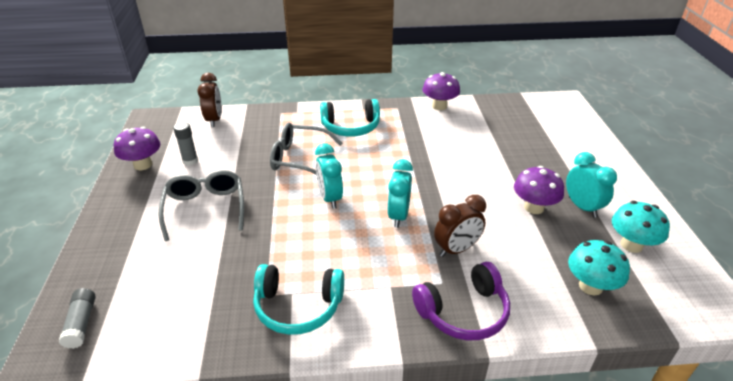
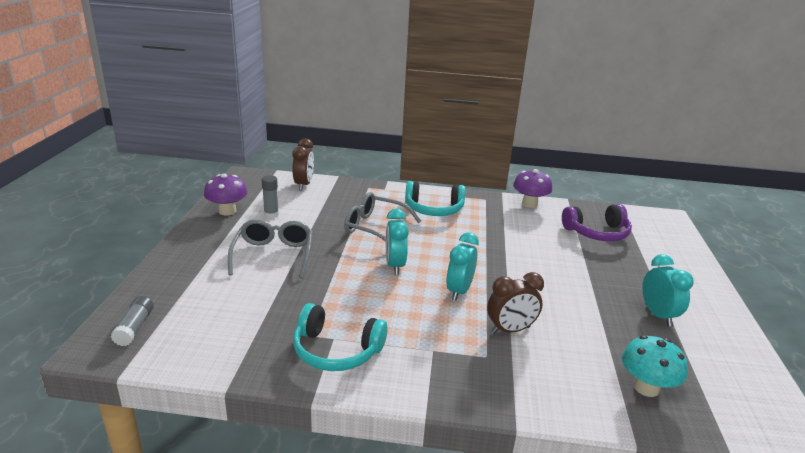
camera: 10 degrees right, 10 degrees down
purple headphones [412,262,510,340] -> purple headphones moved to [562,204,632,241]
purple mushroom [514,166,564,214] -> none
turquoise mushroom [612,201,670,253] -> none

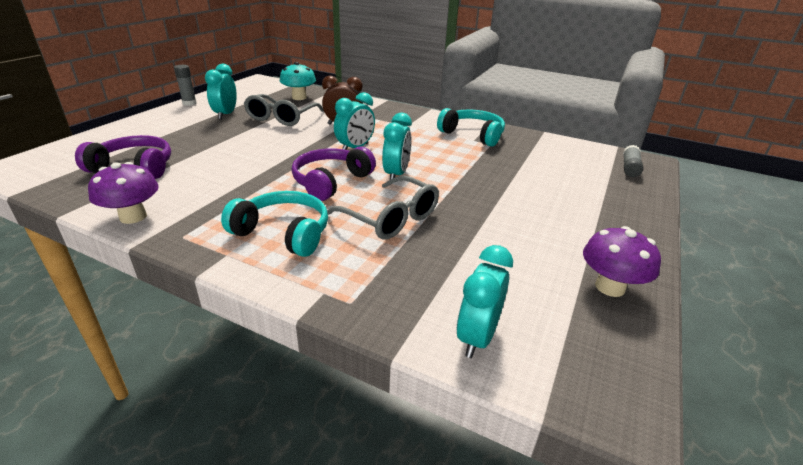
camera: 160 degrees left, 5 degrees up
grey glasses [228,219,313,278] -> grey glasses moved to [244,94,324,126]
grey glue stick [262,175,279,218] -> grey glue stick moved to [174,65,197,106]
brown clock [292,139,314,190] -> turquoise clock [456,245,513,358]
none -> purple headphones [292,146,376,201]

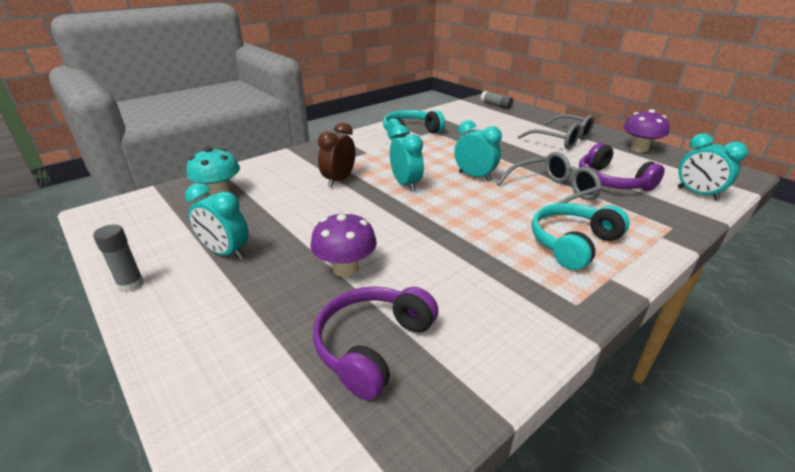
camera: 65 degrees left, 0 degrees up
purple mushroom [88,162,159,224] -> purple mushroom moved to [310,211,377,277]
grey glasses [244,94,324,126] -> grey glasses moved to [518,114,594,149]
purple headphones [292,146,376,201] -> purple headphones moved to [579,143,665,191]

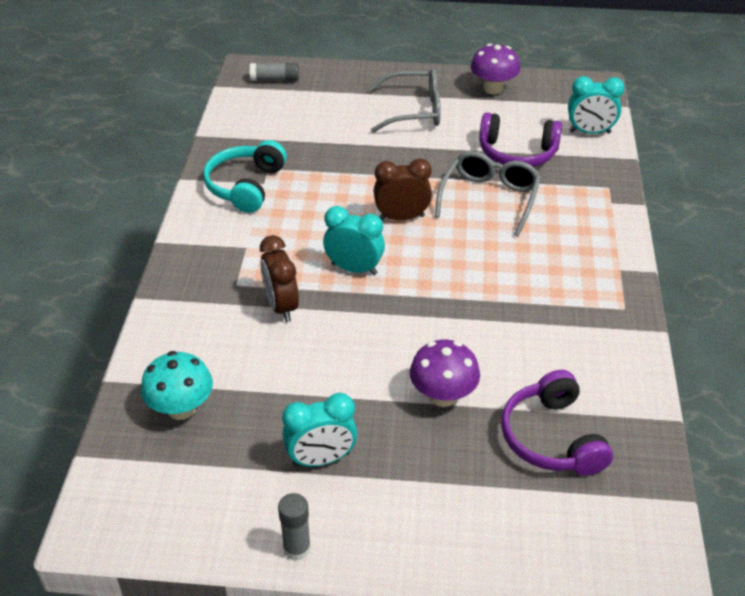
camera: 45 degrees left, 10 degrees up
turquoise clock [454,120,502,182] -> brown clock [373,158,432,220]
turquoise headphones [532,203,630,270] -> none

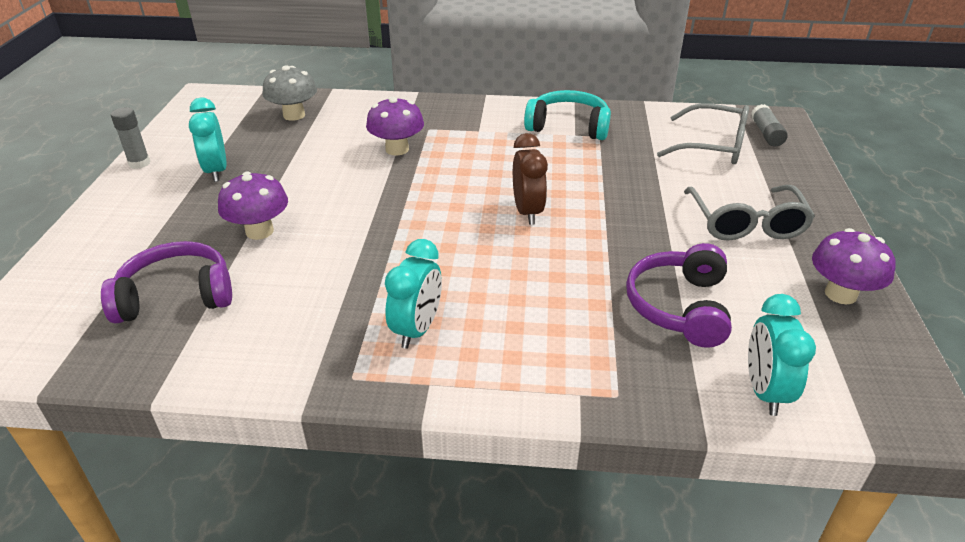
camera: 90 degrees right, 5 degrees down
turquoise mushroom [141,351,213,420] -> grey mushroom [262,65,317,121]
brown clock [260,235,299,322] -> purple mushroom [366,97,424,156]
turquoise clock [323,206,385,275] -> turquoise clock moved to [385,239,442,349]
grey glasses [435,151,541,237] -> grey glasses moved to [657,103,749,164]

